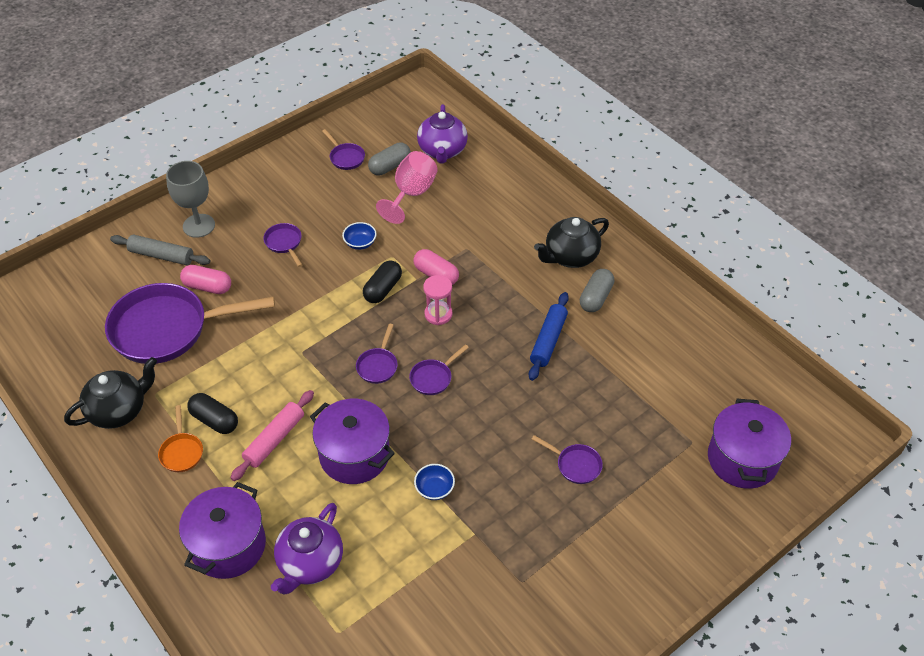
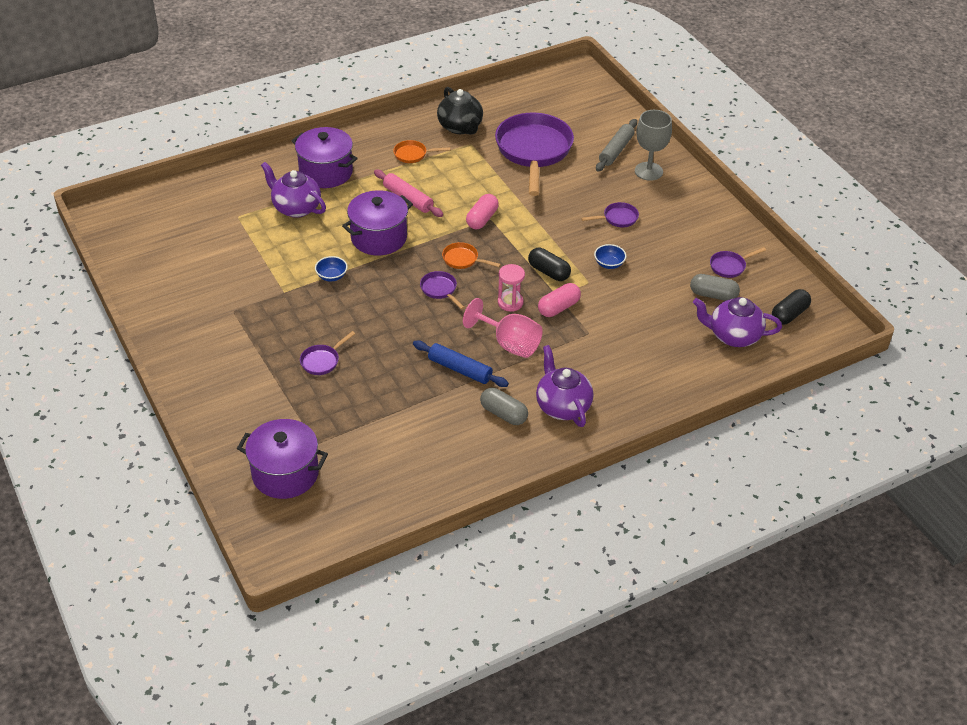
camera: 100 degrees right, 5 degrees down
pink capsule [180,265,231,294] -> pink capsule moved to [466,194,499,229]
black capsule [187,393,238,434] -> black capsule moved to [772,289,811,325]
purple pan [356,324,398,384] -> orange pan [442,242,501,269]
grey capsule [368,142,411,176] -> grey capsule turned 45 degrees counterclockwise [690,274,740,301]
pink goblet [376,151,438,224] -> pink goblet moved to [463,298,543,358]
black teapot [534,217,609,268] -> purple teapot [536,345,593,427]

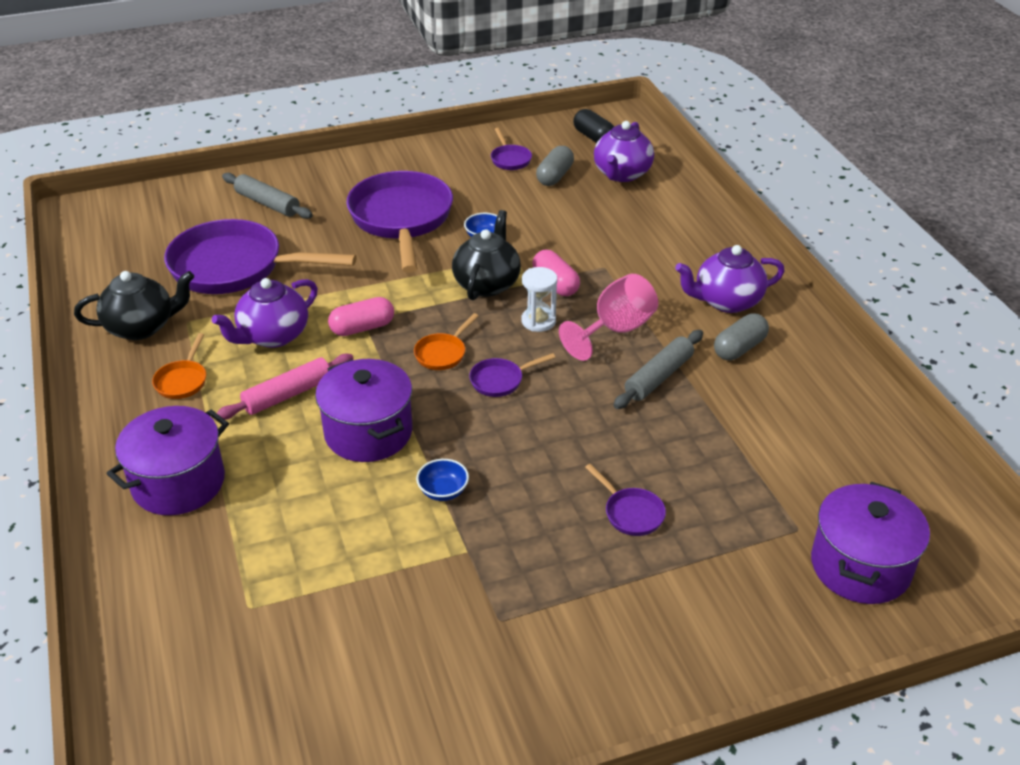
camera: 80 degrees left, 5 degrees down
purple teapot [261,162,326,218] -> purple teapot moved to [212,278,318,348]
blue rolling pin [413,340,509,387] -> grey rolling pin [614,330,703,409]
pink capsule [466,194,499,229] -> pink capsule turned 60 degrees counterclockwise [328,297,394,336]
pink hourglass [498,264,525,312] -> white hourglass [521,267,557,332]
black capsule [528,248,571,281] -> black teapot [452,210,521,300]
purple pan [581,202,639,227] -> purple pan [346,171,453,273], size x2.39
grey goblet [635,110,672,181] -> none

